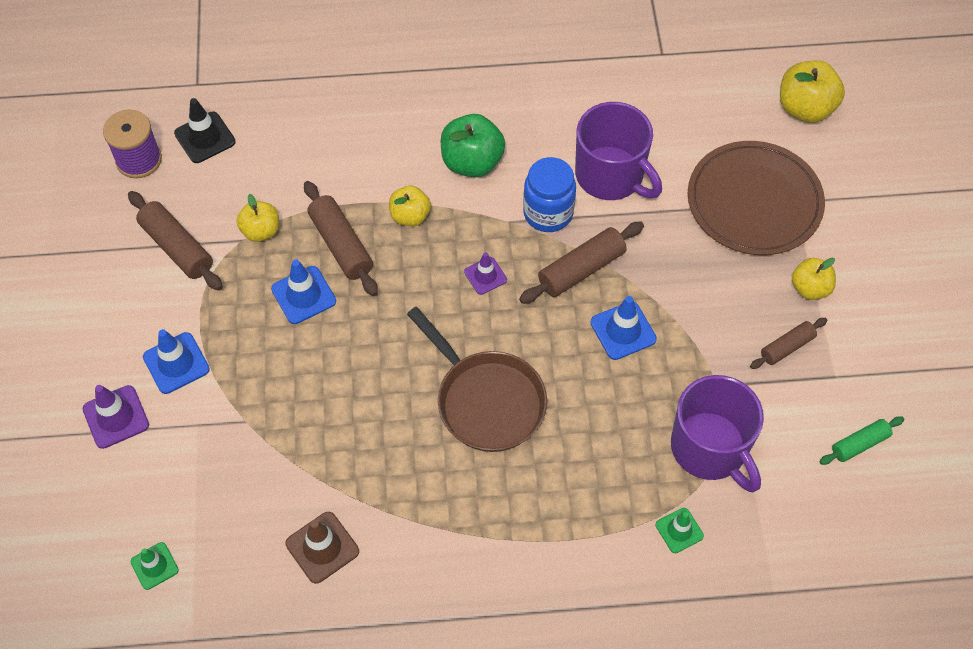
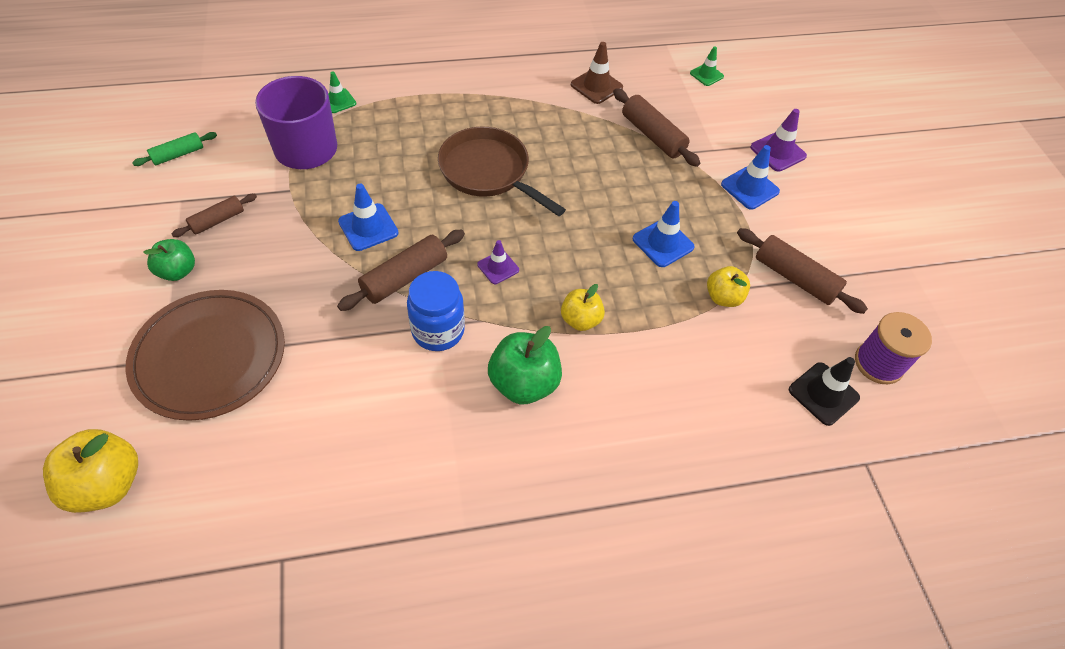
camera: 170 degrees right, 5 degrees down
brown rolling pin [304,181,378,296] -> brown rolling pin moved to [613,88,700,167]
purple mug [575,102,662,200] -> none
yellow apple [792,258,836,300] -> green apple [143,239,195,281]

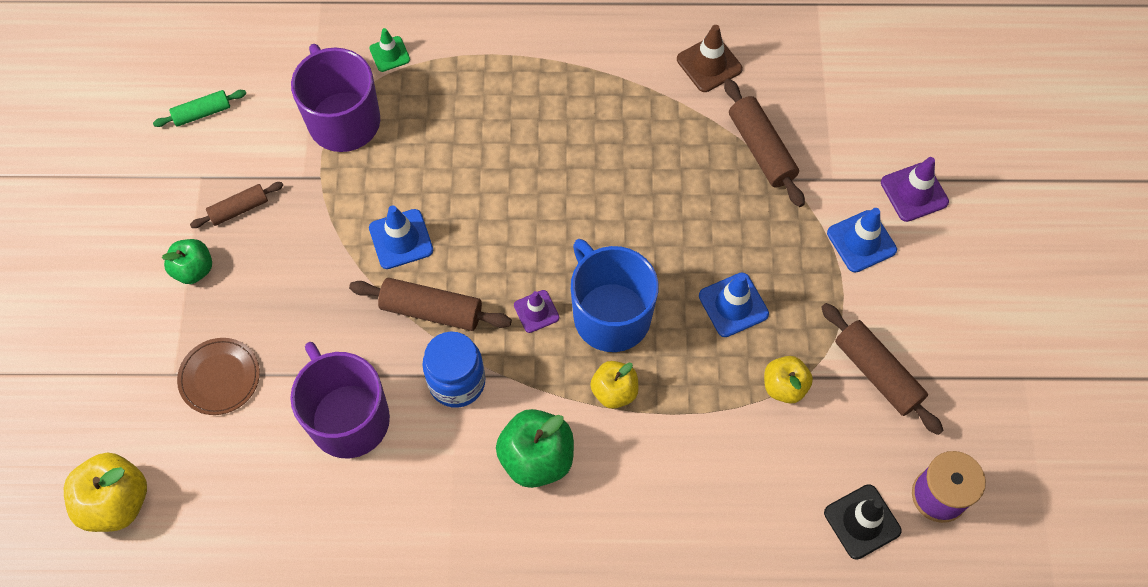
camera: 15 degrees right, 10 degrees up
brown plate [125,290,285,421] -> brown plate [177,338,260,415], size x0.52
brown rolling pin [337,230,465,311] -> brown rolling pin turned 45 degrees clockwise [349,278,512,331]
brown pan [438,127,566,216] -> none
green traffic cone [690,46,724,86] -> none
none -> purple mug [290,342,390,458]
none -> blue mug [571,239,659,352]

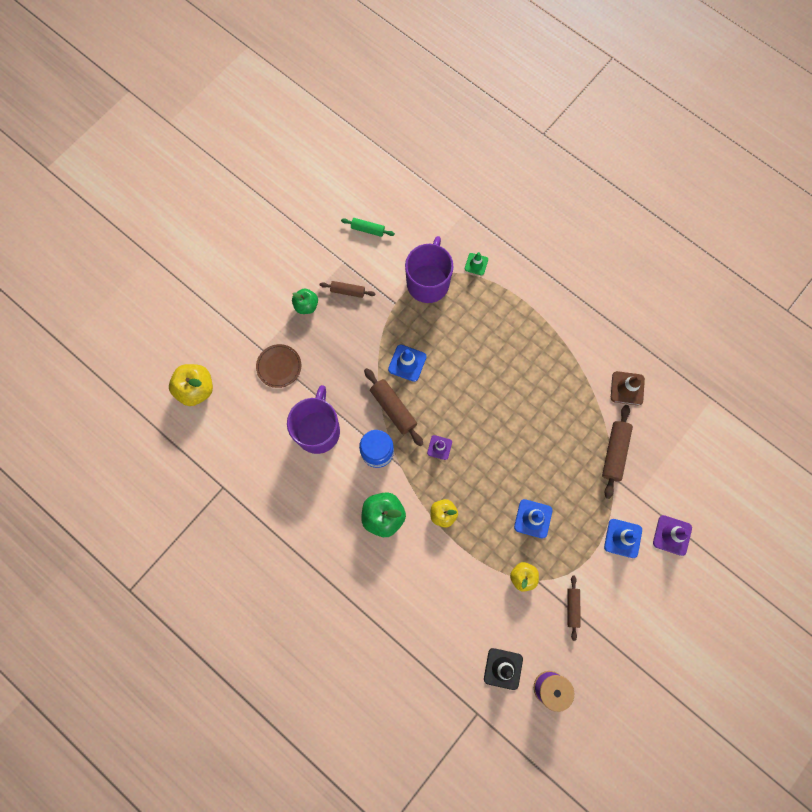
camera: 40 degrees right, 10 degrees up
blue mug [571,239,659,352] -> none
brown rolling pin [821,303,944,435] -> brown rolling pin [567,576,581,641], size x0.62

